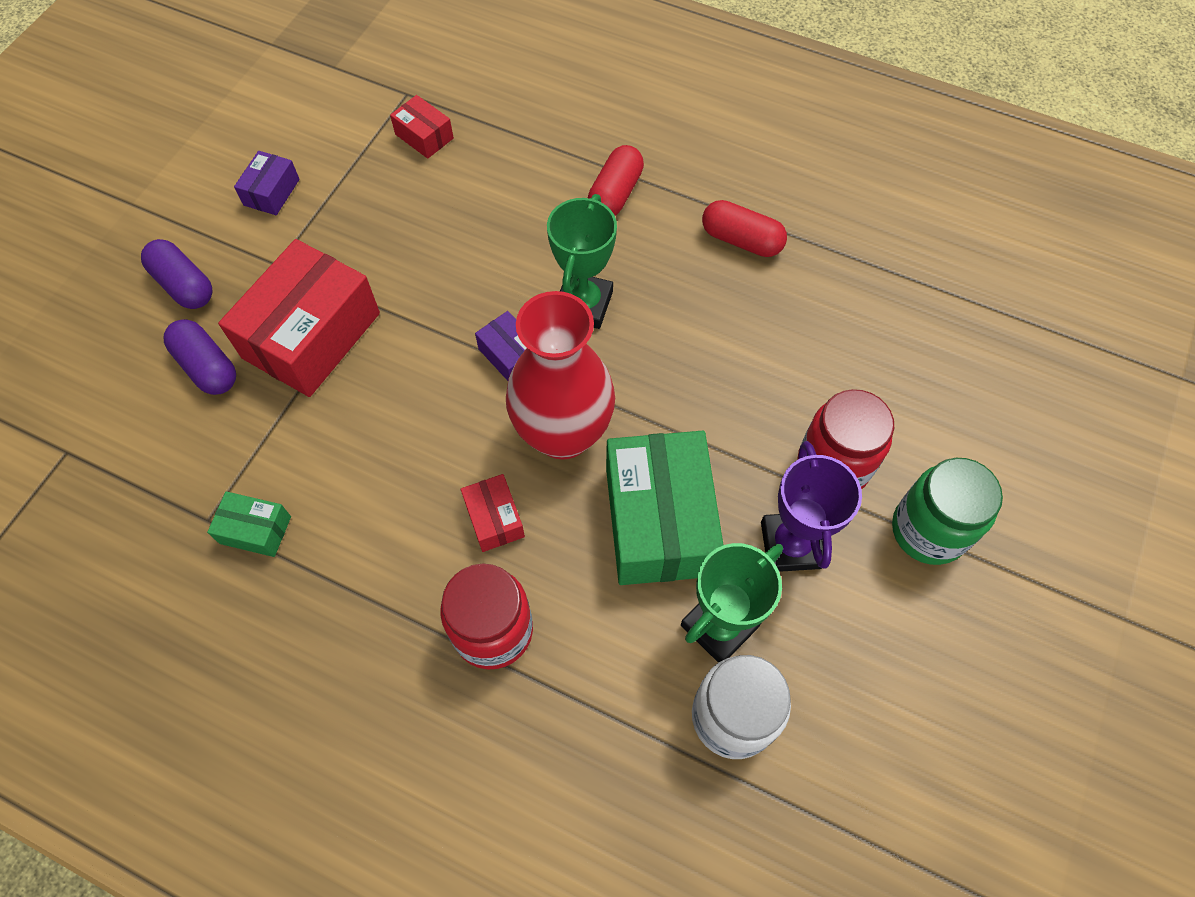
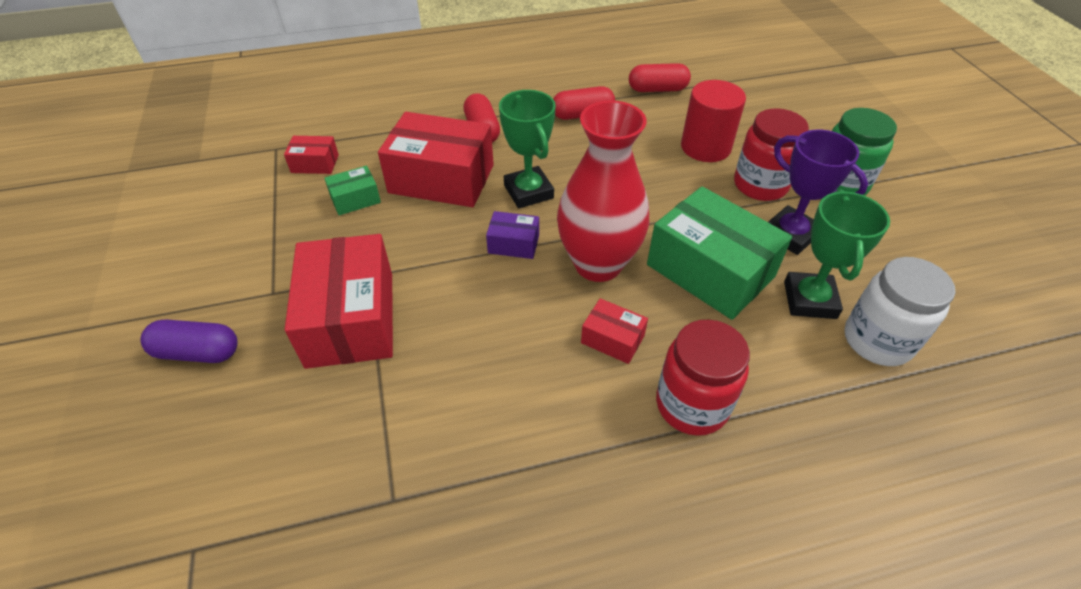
camera: 40 degrees left, 15 degrees down
purple capsule [164,319,236,395] -> none
green box [207,491,291,557] -> green box moved to [324,166,381,215]
purple box [234,151,300,215] -> none
none -> red box [378,112,494,207]
none -> red capsule [629,63,691,92]
none -> red cylinder [681,80,746,162]

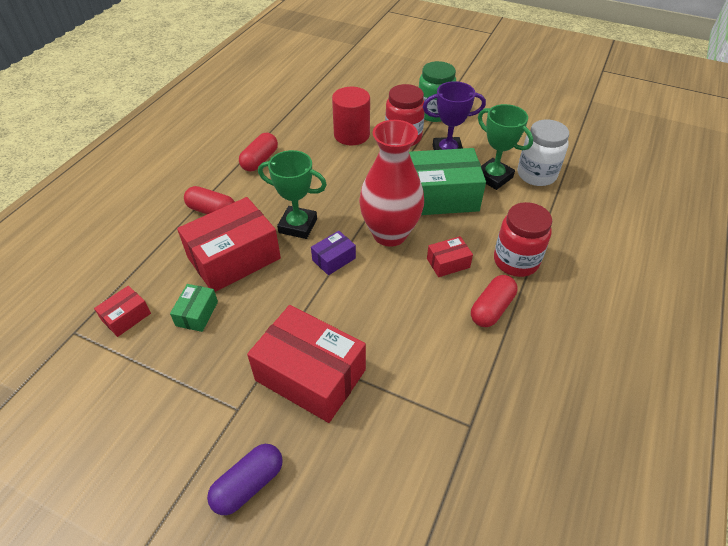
camera: 50 degrees left, 0 degrees up
red capsule [629,63,691,92] -> red capsule moved to [471,275,518,327]

